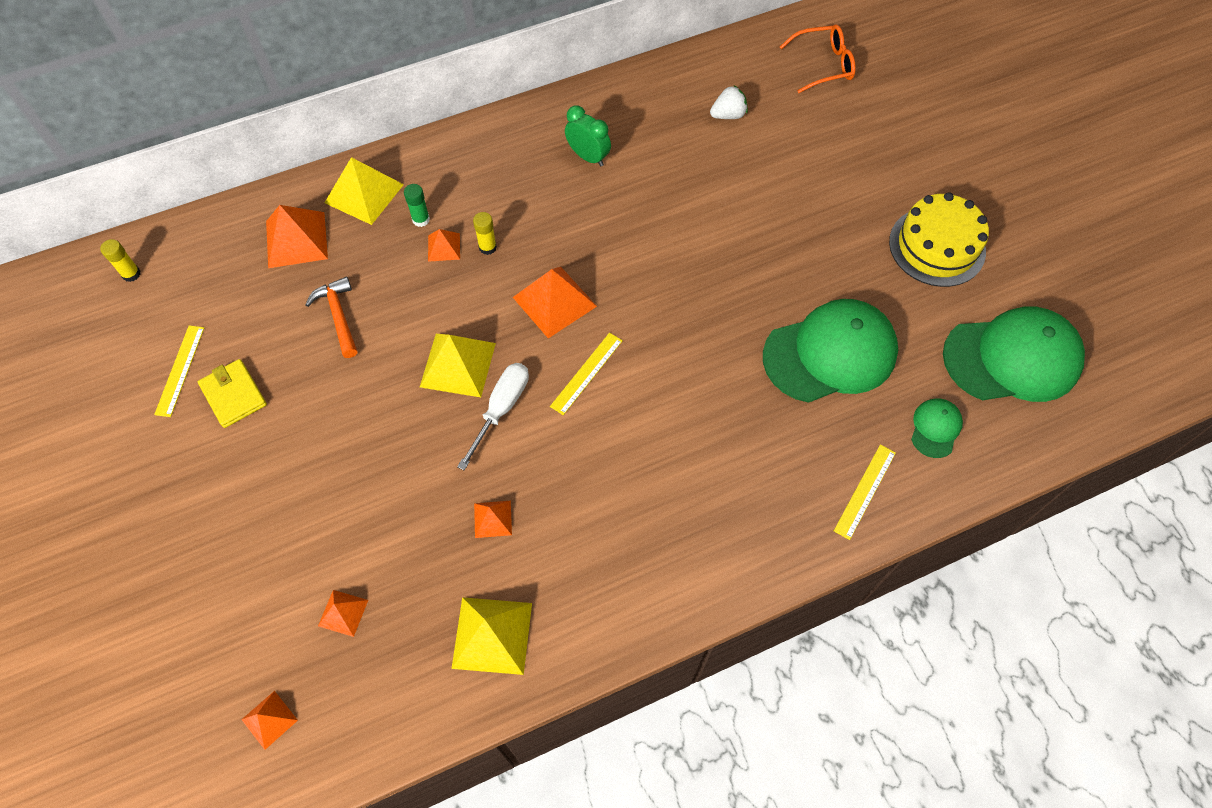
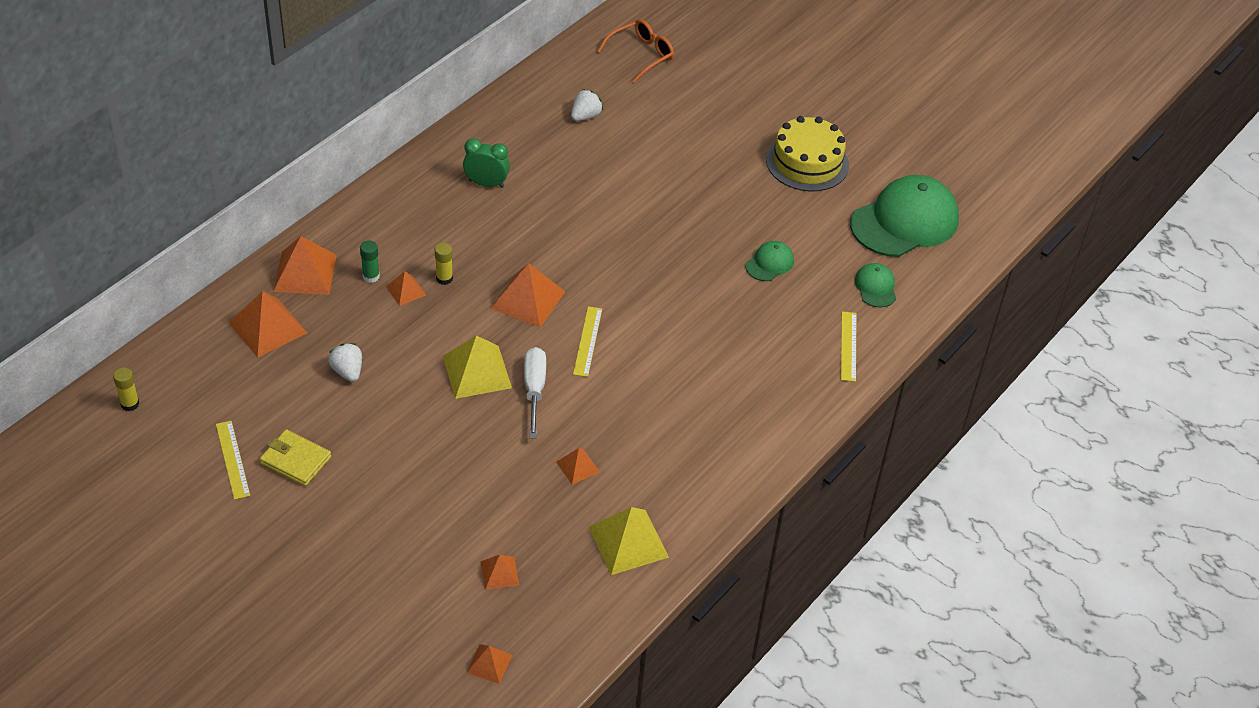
camera: 30 degrees left, 15 degrees down
orange hammer [305,277,358,358] -> white strawberry [328,343,362,382]
yellow pyramid [325,157,404,225] -> orange pyramid [273,236,337,295]
green cap [763,299,898,403] -> green cap [745,241,794,281], size x0.45

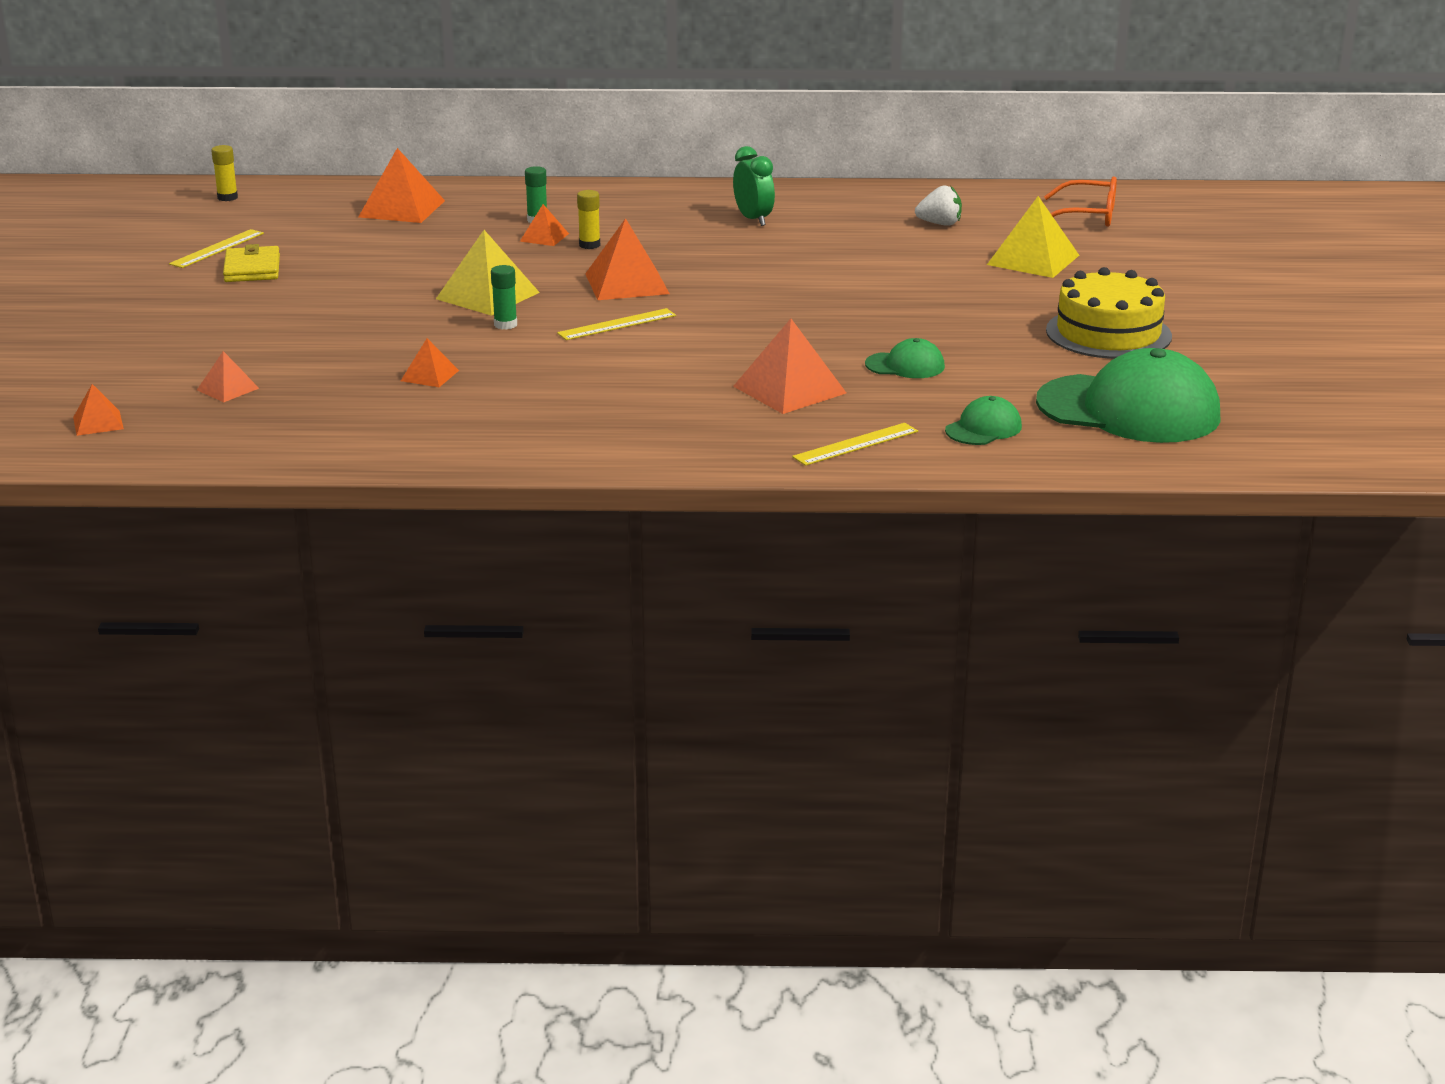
camera: 55 degrees right, 20 degrees down
orange pyramid [273,236,337,295] -> orange pyramid moved to [733,319,846,414]
white strawberry [328,343,362,382] -> none
white screwdriver [524,347,546,438] -> green glue stick [491,265,517,330]
yellow pyramid [589,507,669,575] -> yellow pyramid moved to [987,196,1079,278]

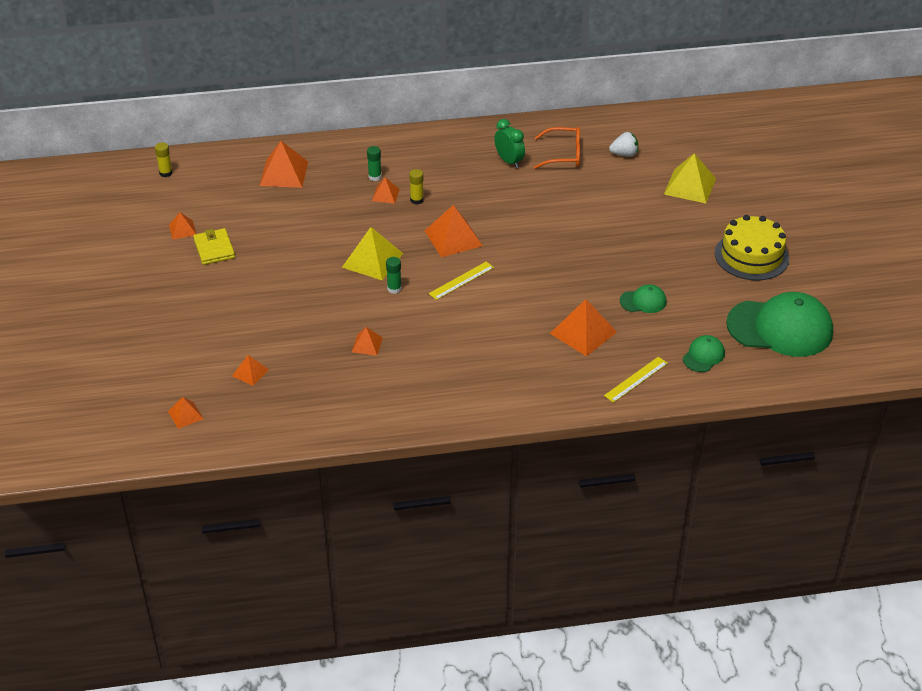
camera: 10 degrees left, 15 degrees up
yellow ruler [169,229,264,268] -> orange pyramid [169,212,196,239]
orange glasses [1044,176,1117,227] -> orange glasses moved to [534,127,580,169]

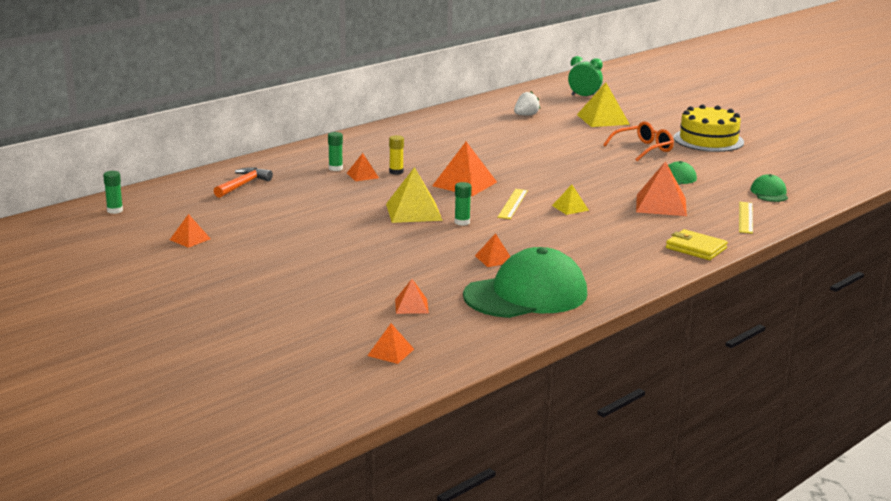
camera: 35 degrees left, 20 degrees down
yellow glue stick [155,142,173,177] -> green glue stick [103,171,123,214]
yellow wallet [193,228,235,265] -> yellow wallet moved to [666,229,728,260]
orange pyramid [259,141,308,188] -> orange hammer [214,167,273,198]
green clock [494,119,525,168] -> green clock moved to [568,56,603,96]
orange glasses [534,127,580,169] -> orange glasses moved to [603,121,674,161]
green cap [726,292,833,357] -> green cap moved to [463,247,587,318]
none -> yellow pyramid [552,185,589,215]

